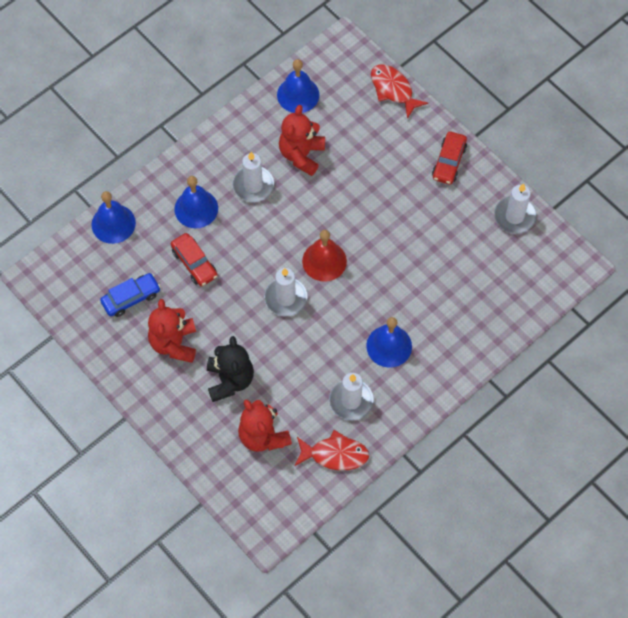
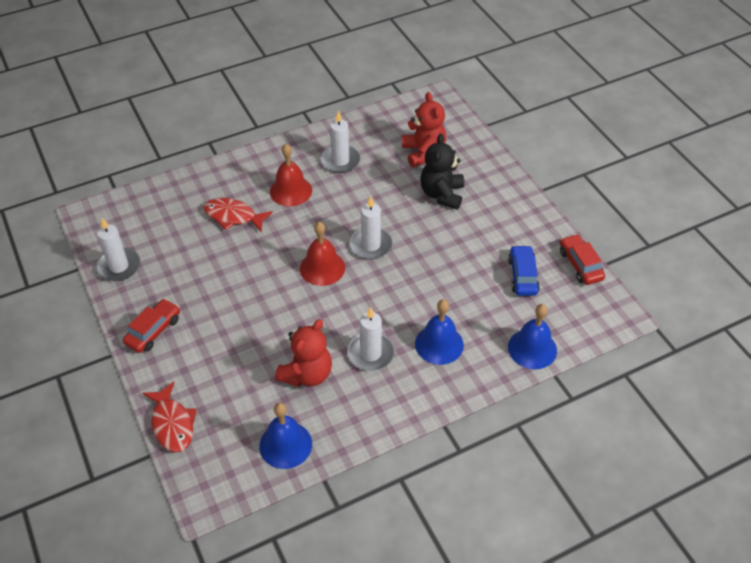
camera: 165 degrees left, 15 degrees down
blue car [100,273,161,317] -> blue car turned 105 degrees clockwise [508,245,540,296]
red teddy bear [148,299,196,363] -> none
red car [171,233,218,286] -> red car moved to [560,234,605,285]
red fish [295,430,369,470] -> red fish moved to [204,198,273,233]
blue bell [366,317,412,368] -> red bell [270,144,312,206]

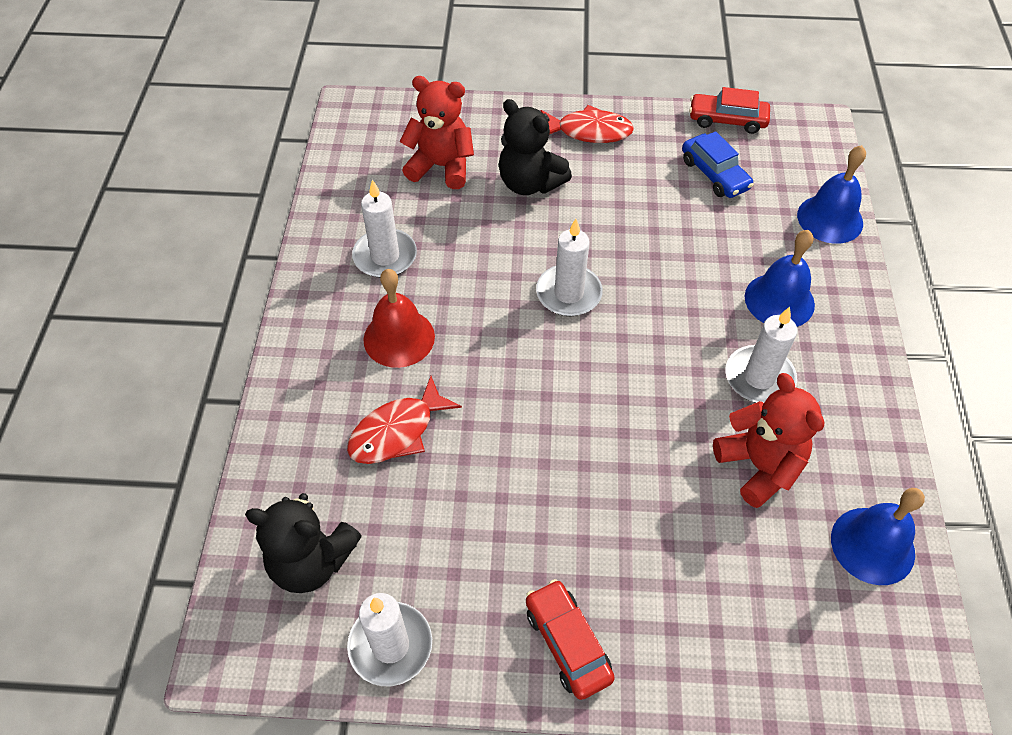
camera: 60 degrees left, 5 degrees up
red fish [142,382,197,452] -> red fish moved to [541,105,634,143]
red bell [300,222,345,286] -> none
blue car [508,245,540,296] -> blue car turned 150 degrees counterclockwise [682,131,754,198]
none -> black teddy bear [245,493,362,593]

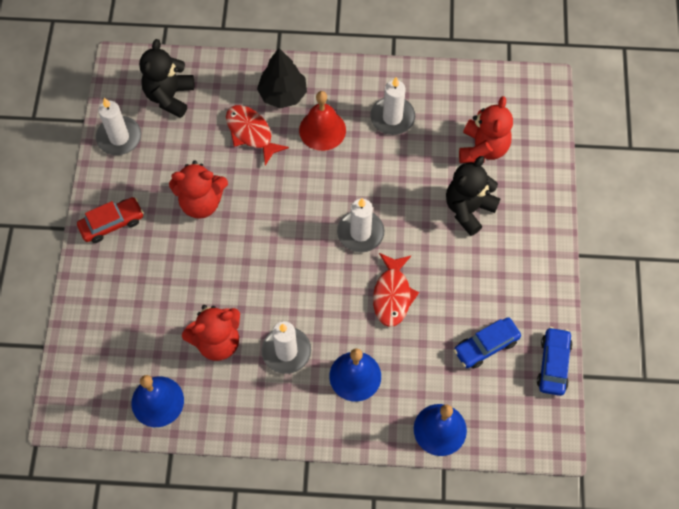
camera: 90 degrees right, 10 degrees up
red fish [541,105,634,143] -> red fish moved to [373,253,419,327]
red car [689,87,770,134] -> blue car [537,327,572,396]
none -> red teddy bear [169,161,228,219]
none -> black tree [257,48,307,108]

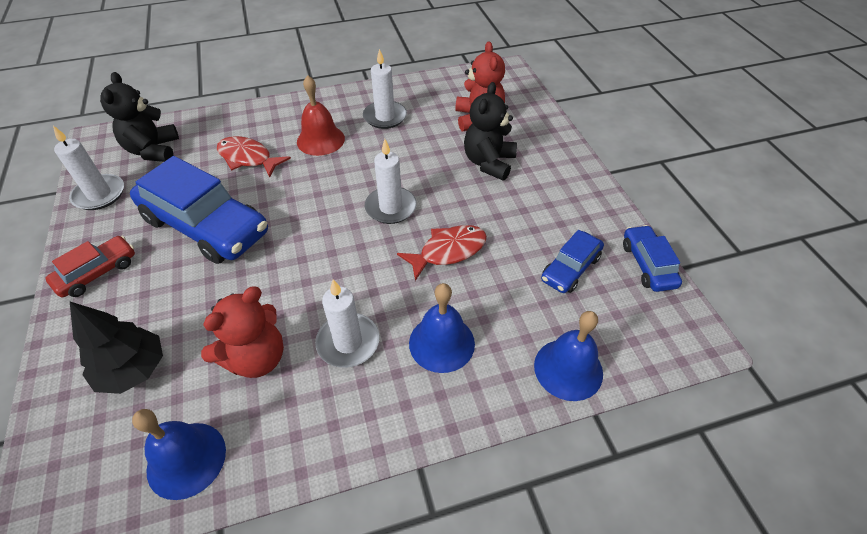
camera: 20 degrees left, 15 degrees down
red teddy bear [169,161,228,219] -> blue car [130,156,268,264]
black tree [257,48,307,108] -> black tree moved to [70,302,163,394]
red fish [373,253,419,327] -> red fish turned 105 degrees counterclockwise [397,225,487,281]

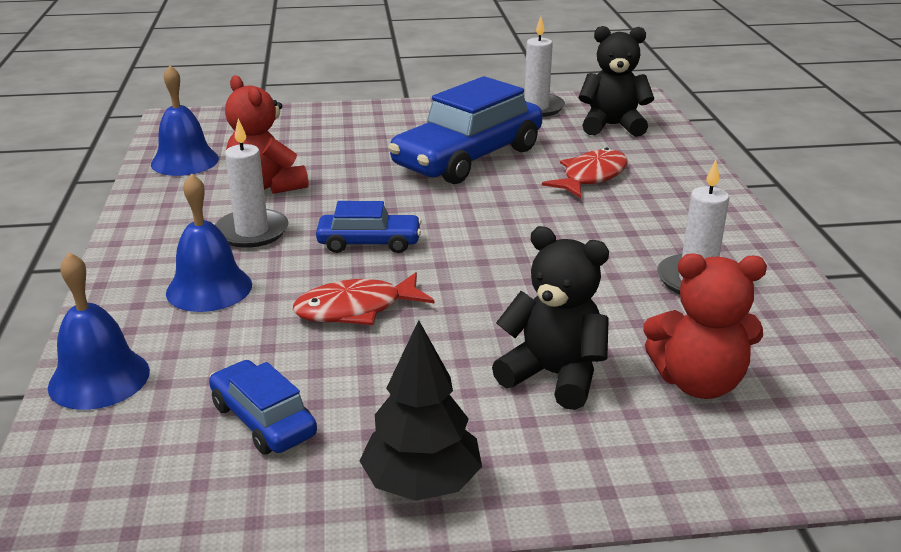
camera: 100 degrees right, 20 degrees down
red car [46,236,135,297] -> none
black tree [70,302,163,394] -> black tree moved to [359,320,482,501]
red bell [297,75,345,156] -> none
white candle [365,139,417,224] -> none
red fish [397,225,487,281] -> red fish turned 90 degrees clockwise [293,272,435,325]
blue car [623,225,682,292] -> blue car moved to [316,201,422,253]

